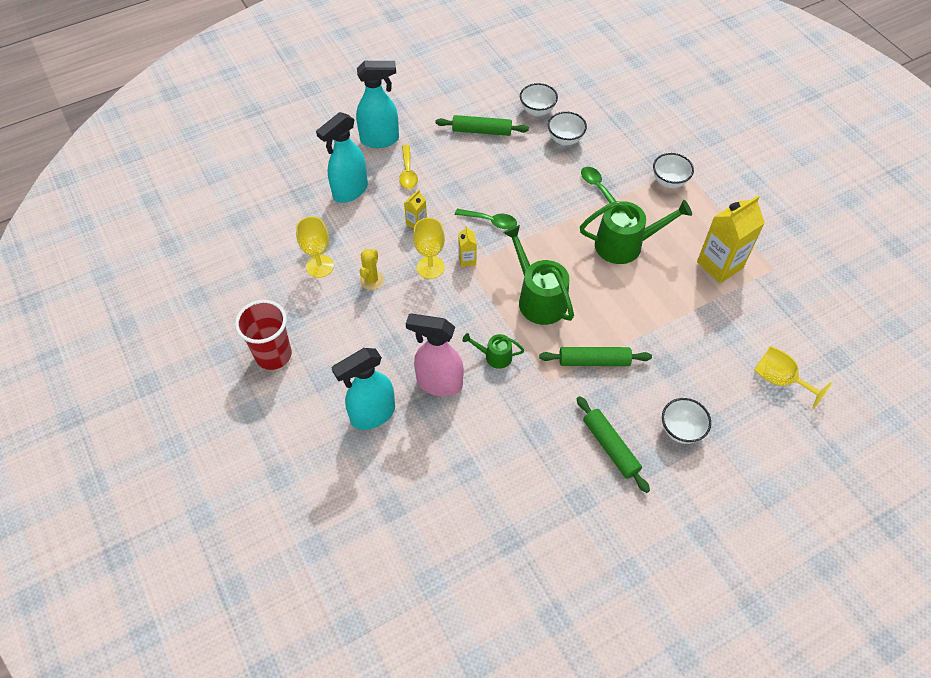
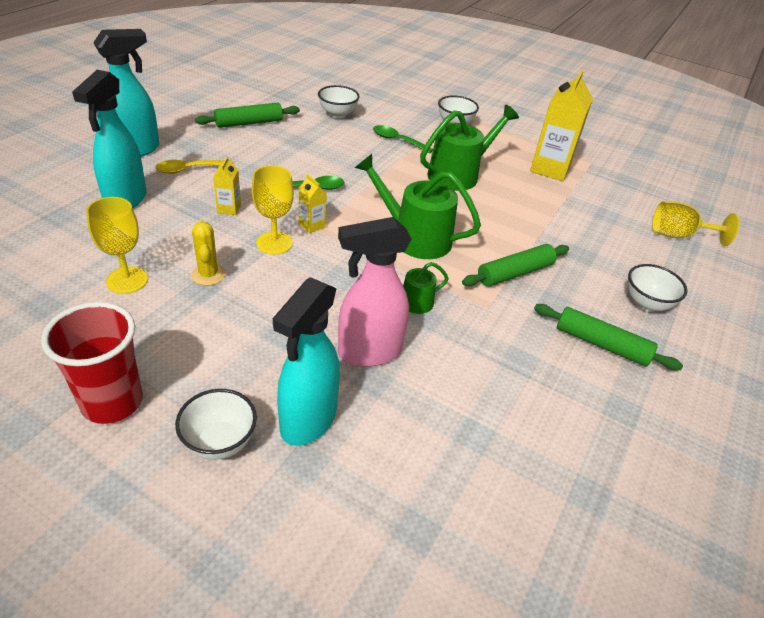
camera: 35 degrees left, 15 degrees down
yellow spoon [399,145,418,189] -> yellow spoon turned 105 degrees clockwise [155,160,233,174]
white bowl [520,83,558,116] -> white bowl moved to [175,389,257,460]

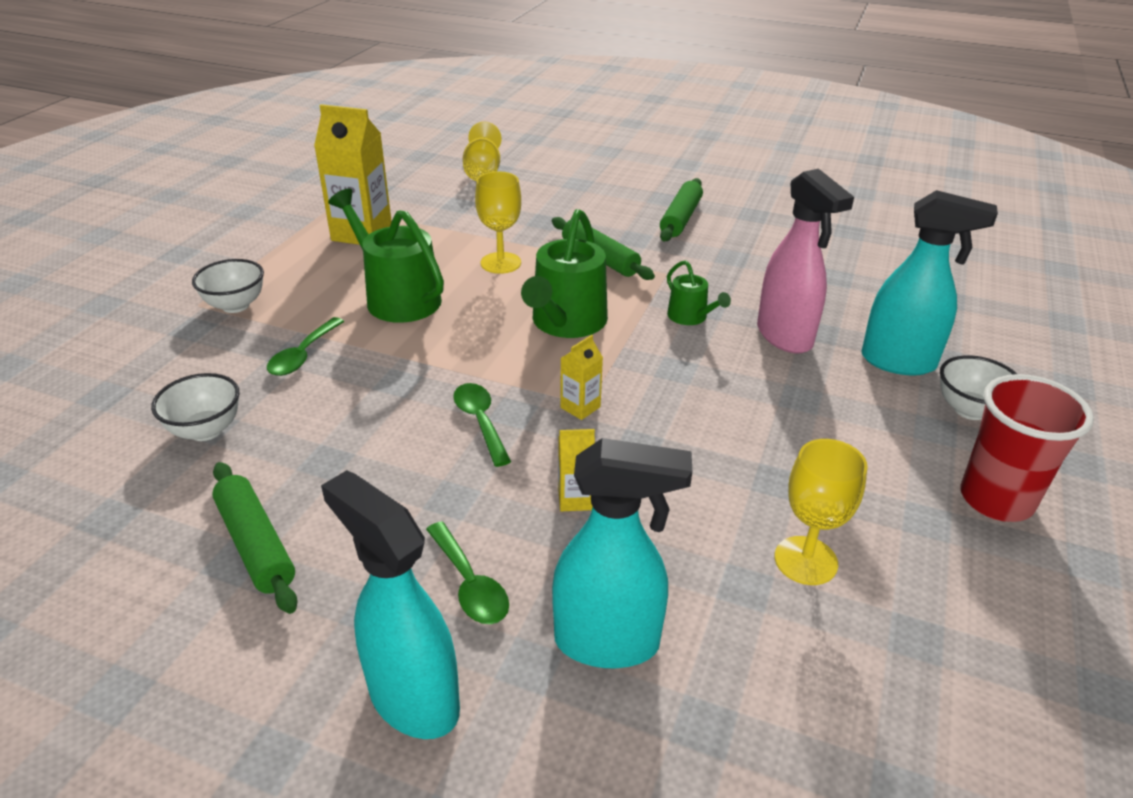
camera: 95 degrees left, 5 degrees down
yellow spoon [155,160,233,174] -> green spoon [426,522,509,624]
yellow cactus [191,221,226,286] -> none
yellow goblet [252,165,294,255] -> yellow goblet moved to [475,171,521,274]
white bowl [628,264,688,312] -> none

